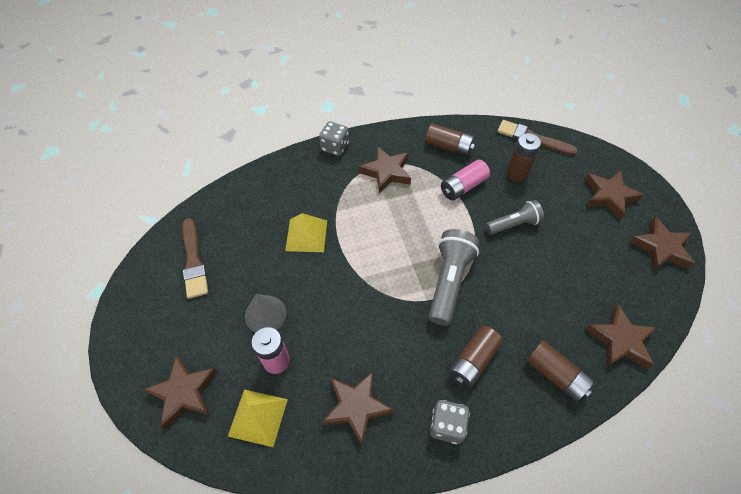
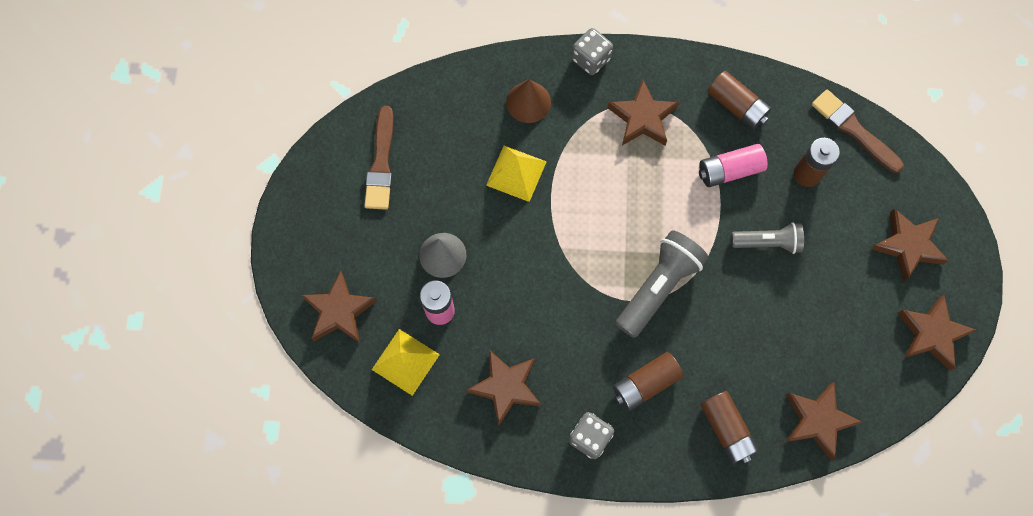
camera: 20 degrees right, 15 degrees up
none -> brown cone [506,79,551,123]

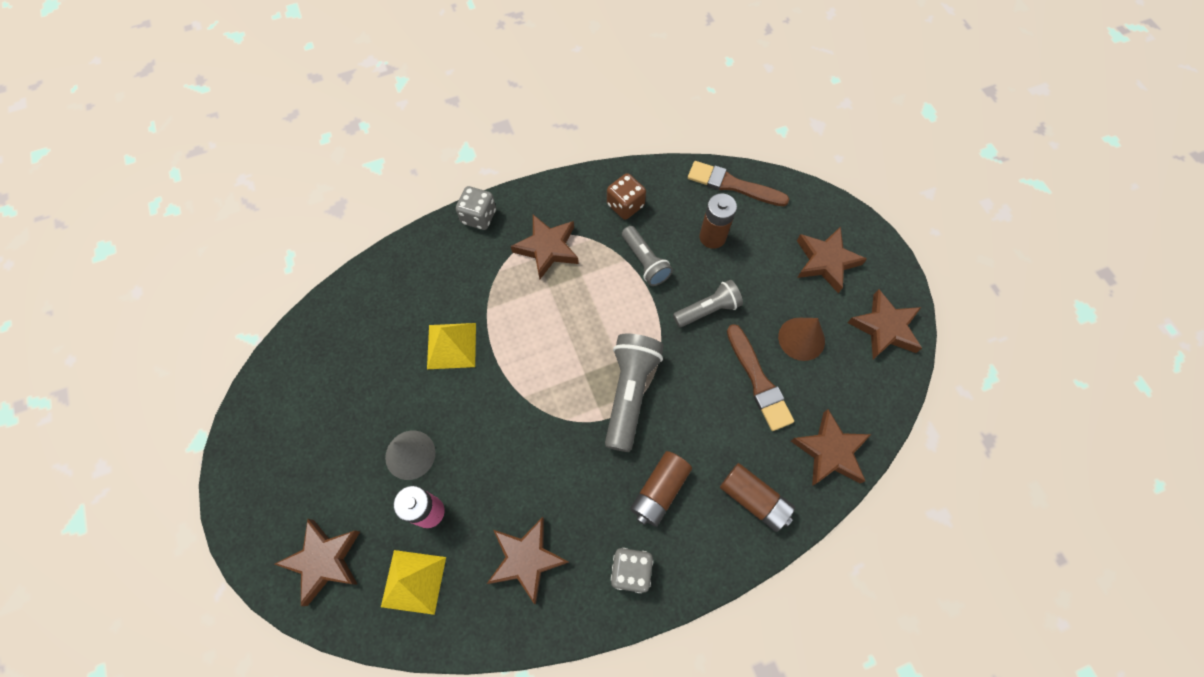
camera: 25 degrees left, 5 degrees down
brown brush [364,106,394,210] -> brown brush moved to [727,324,794,431]
brown cone [506,79,551,123] -> brown cone moved to [778,318,825,361]
pink battery [699,144,768,187] -> grey flashlight [622,226,673,286]
brown battery [707,71,771,130] -> brown dice [607,173,646,220]

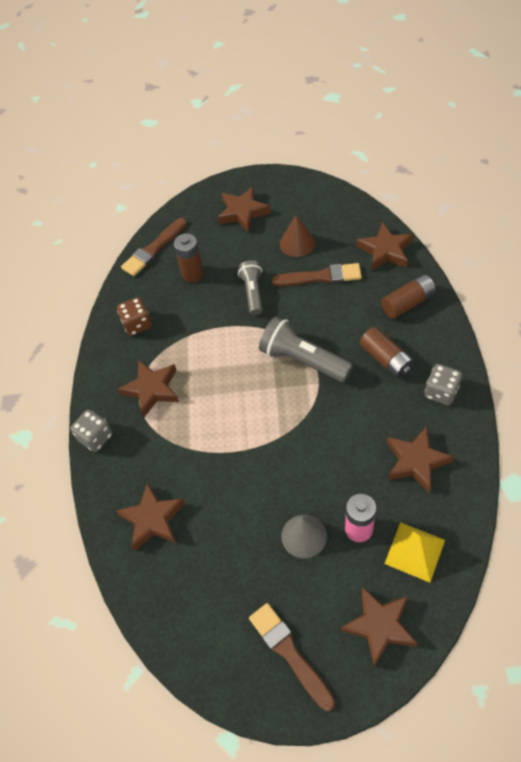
camera: 65 degrees left, 10 degrees down
yellow pyramid [427,323,476,369] -> none
grey flashlight [622,226,673,286] -> none
brown star [847,289,922,359] -> brown star moved to [116,482,185,551]
none -> brown brush [249,603,335,711]

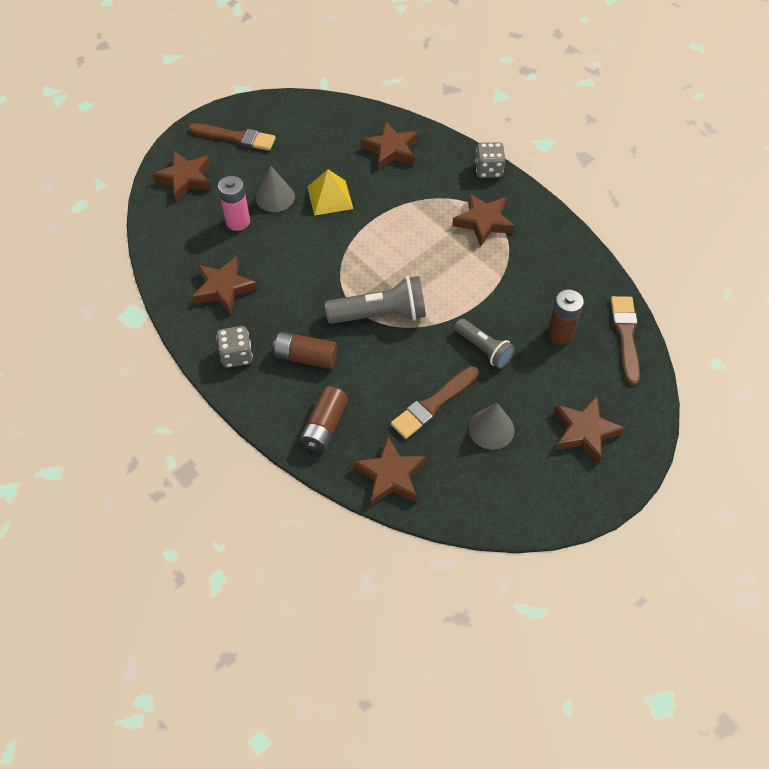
camera: 135 degrees right, 0 degrees up
brown dice [117,297,152,336] -> none
brown cone [280,215,315,257] -> grey cone [468,403,515,450]
yellow pyramid [385,522,445,582] -> yellow pyramid moved to [307,169,353,216]

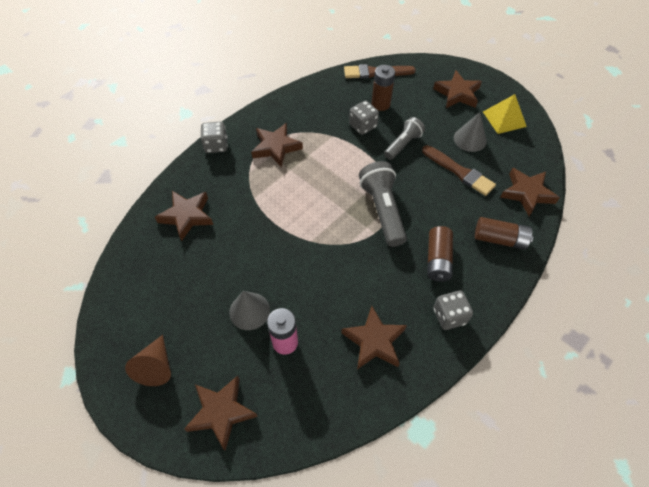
camera: 95 degrees left, 0 degrees up
brown brush [188,123,276,151] -> brown cone [125,335,171,386]
yellow pyramid [307,169,353,216] -> yellow pyramid moved to [483,94,527,134]
none -> grey dice [349,101,379,135]

